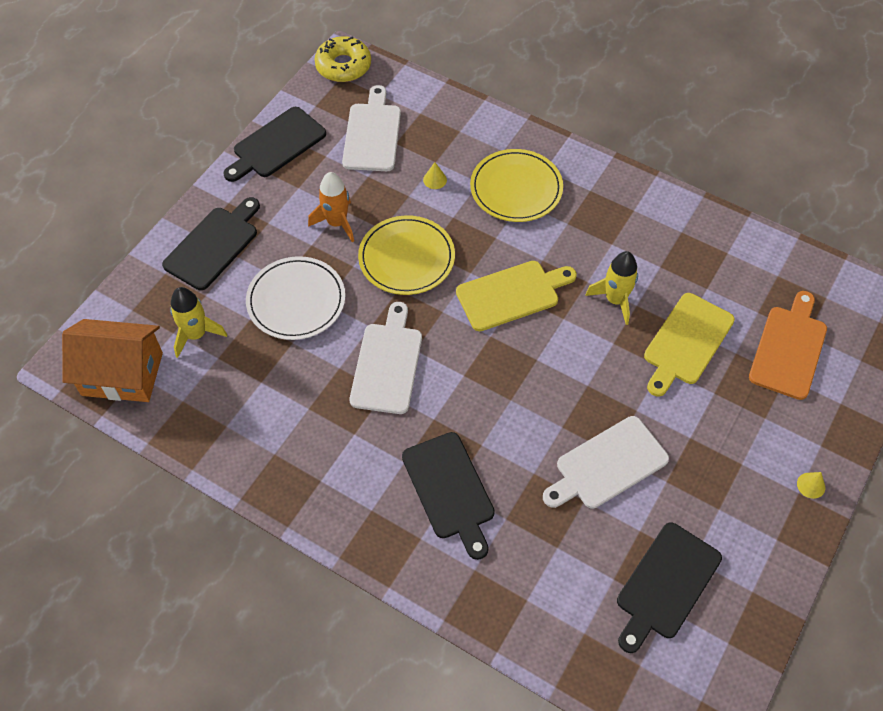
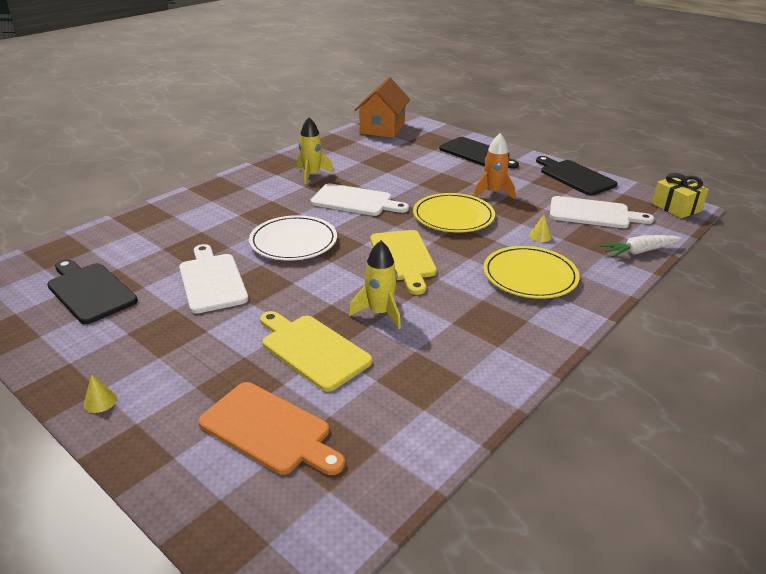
camera: 100 degrees right, 25 degrees down
yellow rocket [170,287,227,358] -> yellow rocket moved to [297,117,334,185]
white plate [246,256,345,340] -> white plate moved to [249,215,337,261]
yellow donut [314,36,371,82] -> yellow gift [652,173,709,218]
black cutting board [402,432,495,560] -> none
none -> white carrot [600,235,682,257]

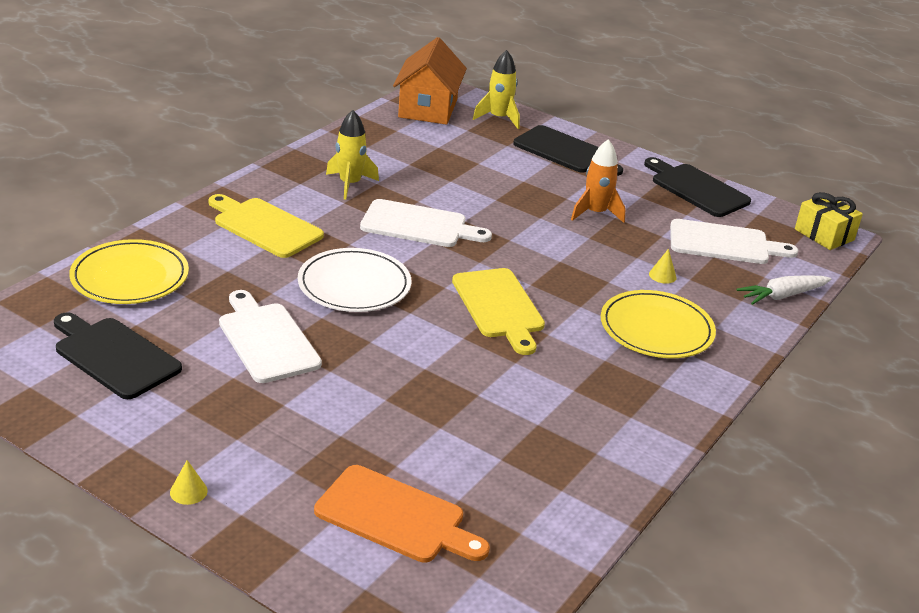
camera: 10 degrees left, 0 degrees up
yellow cutting board [260,311,372,392] -> yellow cutting board moved to [208,194,324,258]
yellow rocket [349,240,401,329] -> yellow rocket moved to [473,50,520,129]
yellow plate [413,193,495,233] -> yellow plate moved to [69,239,189,304]

